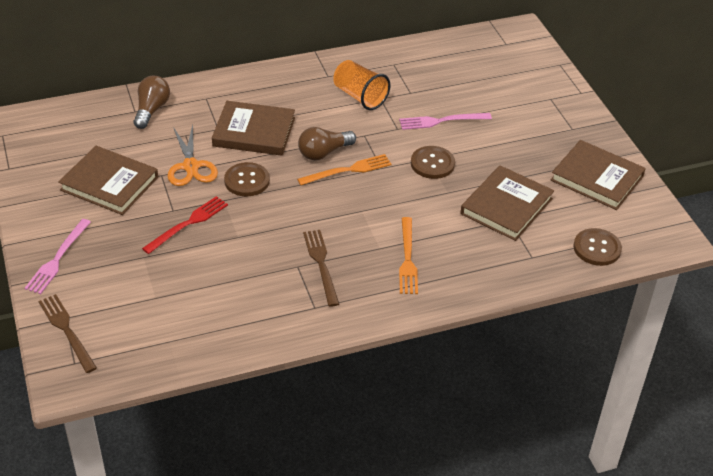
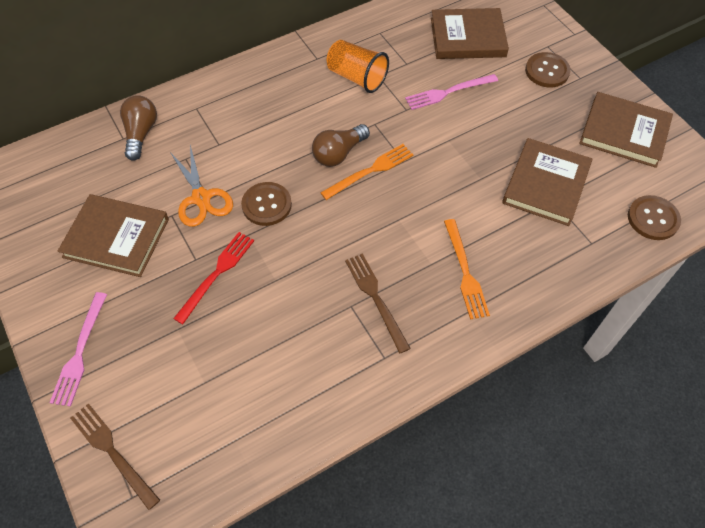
camera: 10 degrees left, 15 degrees up
brown book [212,101,295,156] -> brown book moved to [431,8,509,59]
brown button [411,146,455,179] -> brown button moved to [525,52,571,87]

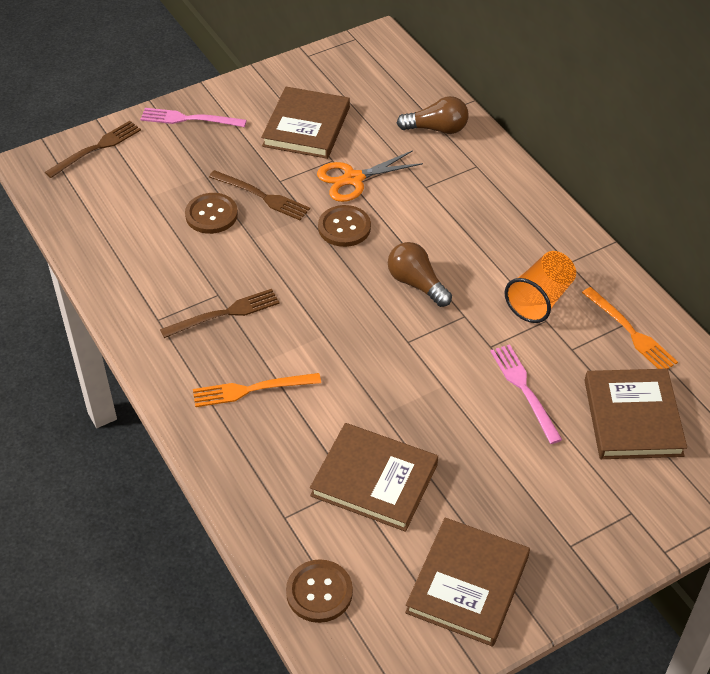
camera: 90 degrees right, 10 degrees down
red fork [173,232,254,324] -> brown fork [209,170,310,220]
orange fork [321,144,413,200] -> orange fork moved to [582,287,678,369]
brown button [525,52,571,87] -> brown button moved to [185,193,238,234]

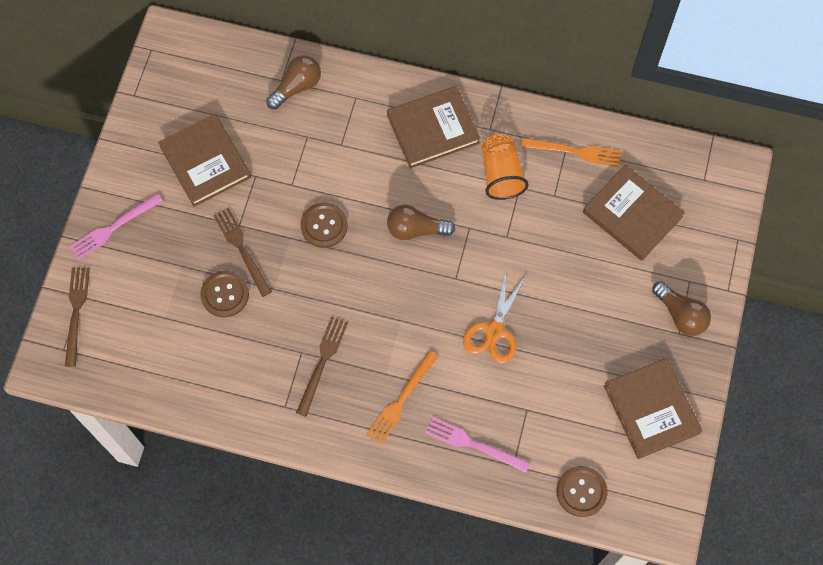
camera: 45 degrees left, 20 degrees up
brown fork [209,170,310,220] -> brown fork turned 105 degrees counterclockwise [213,208,272,297]
brown book [310,423,438,532] -> brown book moved to [387,86,480,168]
orange scissors [317,150,423,202] -> orange scissors moved to [463,271,526,364]
pink fork [490,344,562,444] -> pink fork moved to [425,417,530,473]
none -> brown light bulb [652,281,711,336]

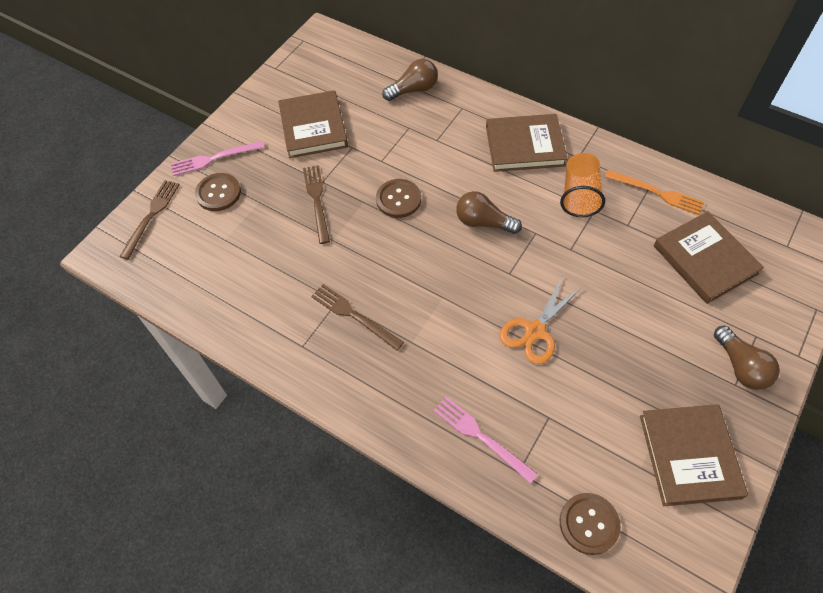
camera: 20 degrees right, 10 degrees down
brown button [200,271,249,318] -> brown button moved to [195,173,241,211]
brown fork [296,317,348,417] -> brown fork turned 90 degrees counterclockwise [311,284,404,350]
orange fork [366,352,438,445] -> none

